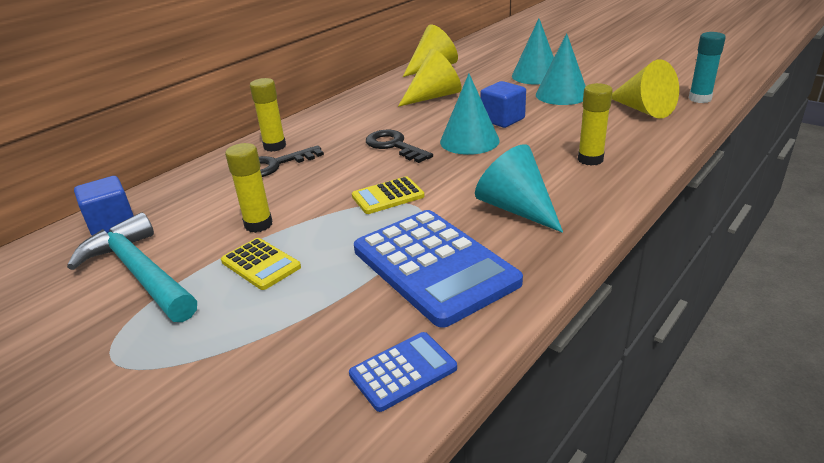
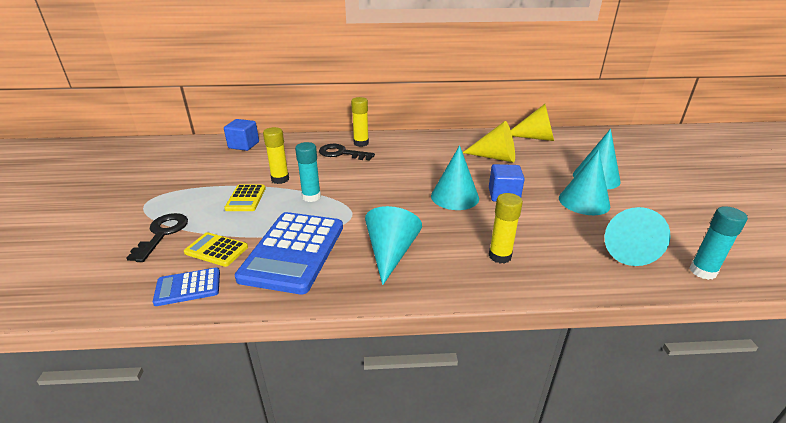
camera: 45 degrees right, 0 degrees up
turquoise hammer [67,213,197,322] -> none
blue calculator [349,332,457,412] -> blue calculator turned 150 degrees clockwise [153,268,220,306]
yellow calculator [352,176,424,214] -> yellow calculator moved to [184,232,248,267]
black key [366,130,433,163] -> black key moved to [127,213,188,262]
yellow cone [612,59,679,119] -> turquoise cone [604,207,671,266]
none -> turquoise glue stick [295,142,321,202]

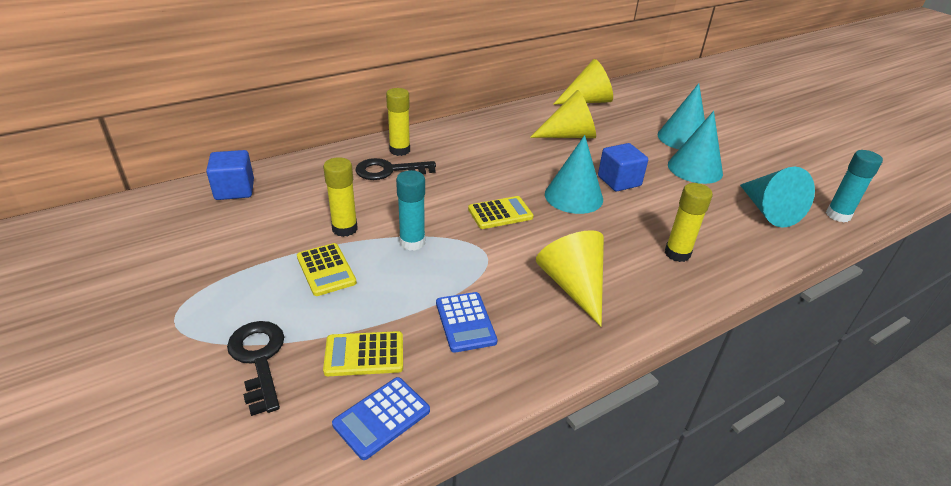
camera: 30 degrees left, 5 degrees up
blue calculator [235,212,343,295] -> blue calculator [436,292,498,353], size x0.49
turquoise cone [365,206,422,285] -> yellow cone [536,230,604,327]
none -> yellow calculator [468,196,534,229]

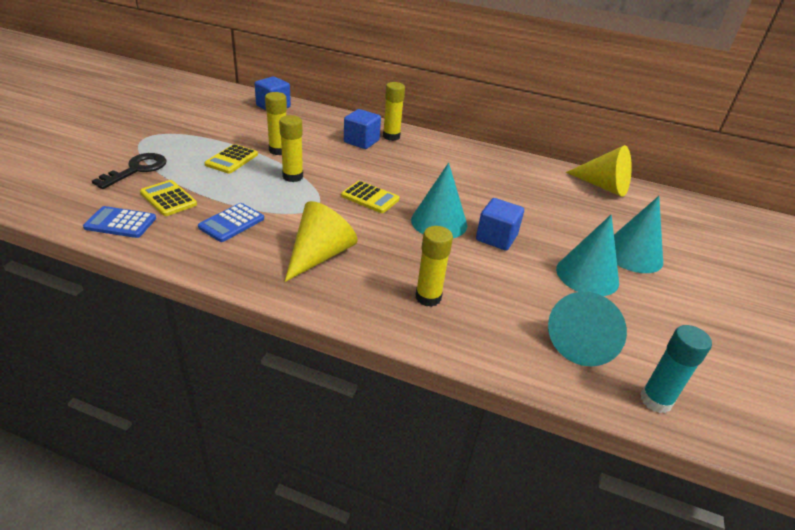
camera: 50 degrees right, 0 degrees up
black key [355,158,436,180] -> blue cube [344,109,381,149]
turquoise glue stick [396,170,425,251] -> yellow glue stick [279,115,303,182]
yellow cone [530,90,596,138] -> none

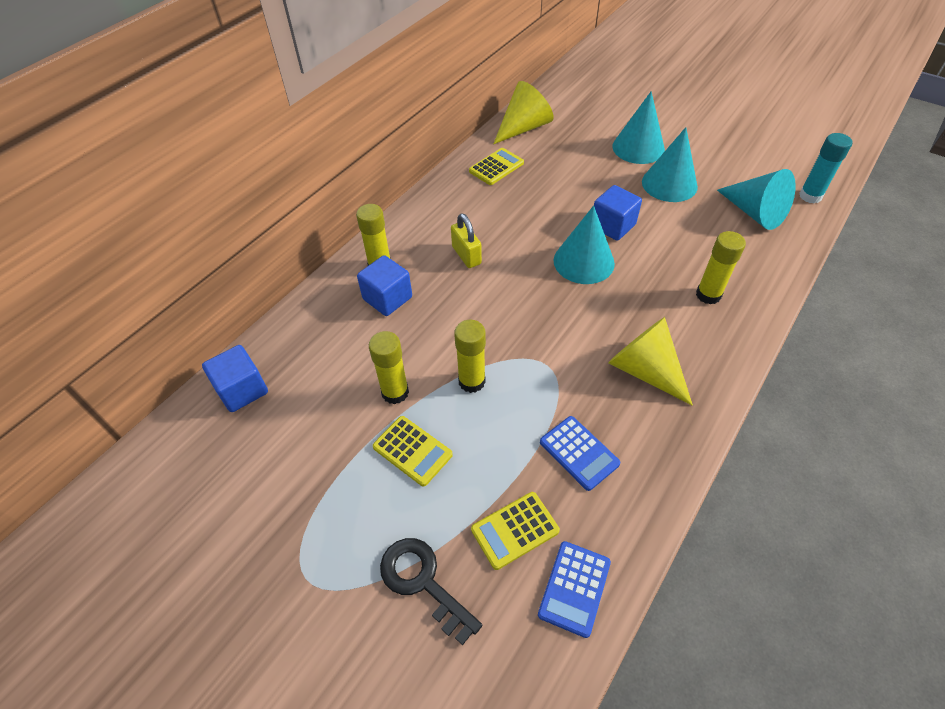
camera: 70 degrees left, 15 degrees up
yellow calculator [341,181,399,213] -> yellow calculator moved to [469,148,524,185]
none -> yellow padlock [451,213,482,268]

